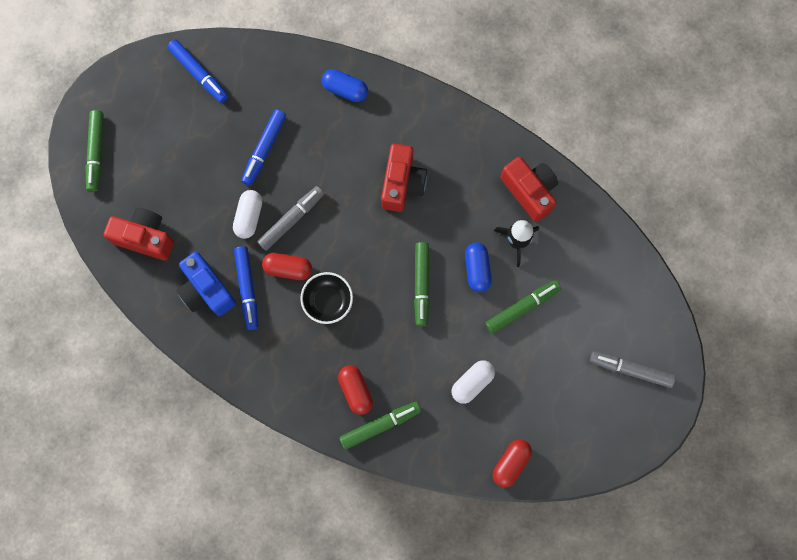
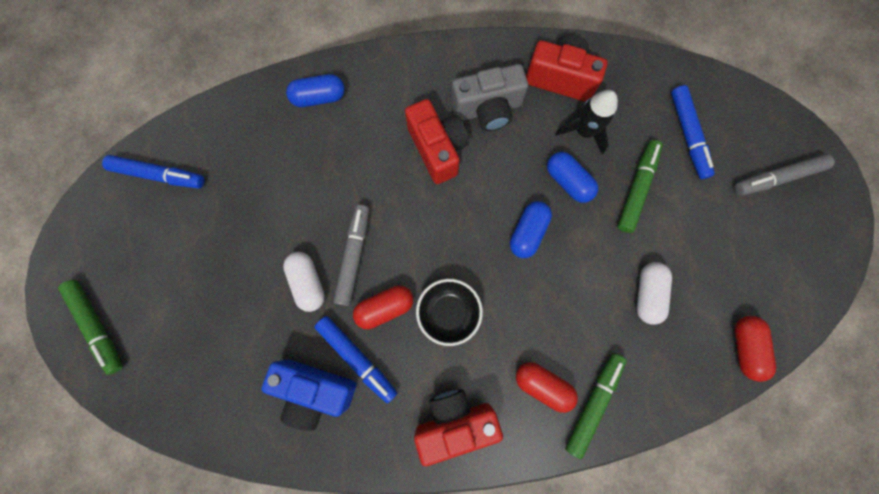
camera: 35 degrees left, 0 degrees up
red camera [104,208,174,260] -> red camera moved to [414,389,503,466]
blue marker [241,109,286,186] -> blue marker moved to [671,85,715,179]
green marker [414,242,430,326] -> blue capsule [510,201,552,258]
none -> grey camera [451,64,528,131]

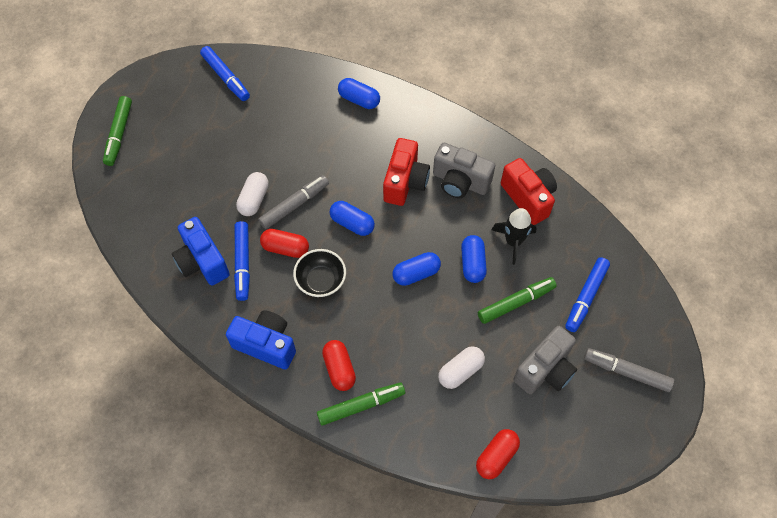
camera: 40 degrees right, 15 degrees down
red camera [414,389,503,466] -> blue camera [226,310,296,370]
none -> blue capsule [329,201,375,236]
none -> grey camera [513,326,577,394]

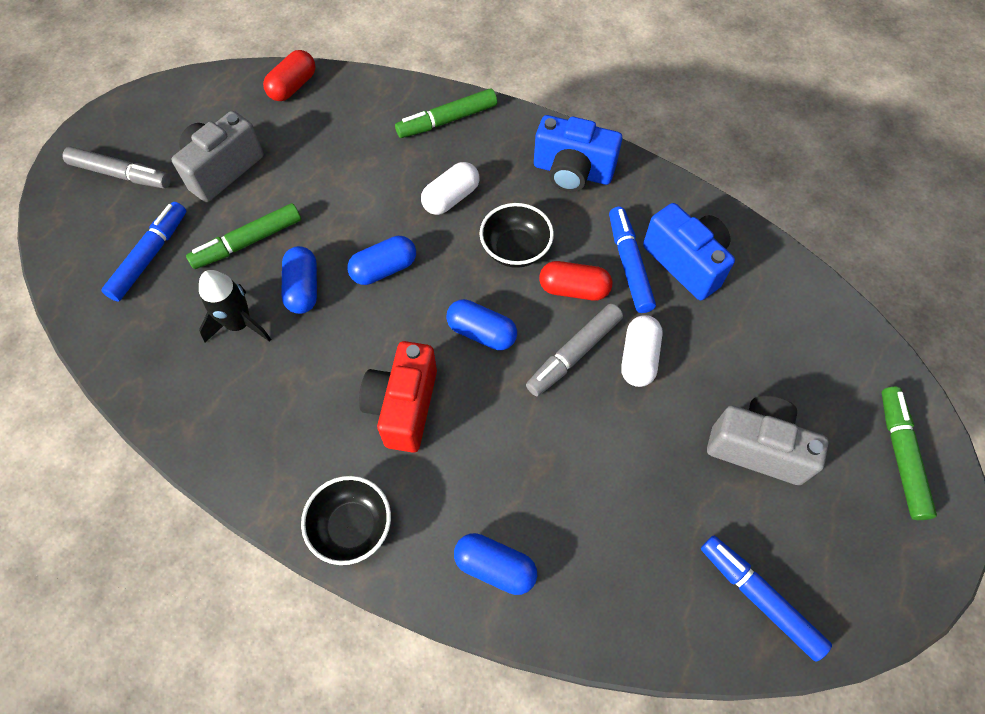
camera: 175 degrees right, 0 degrees up
red capsule [322,340,356,391] -> none
grey camera [433,143,495,198] -> grey camera moved to [707,396,829,485]
white capsule [438,346,485,389] -> white capsule moved to [421,162,480,215]
red camera [501,158,557,225] -> none
none -> black bowl [301,476,391,565]

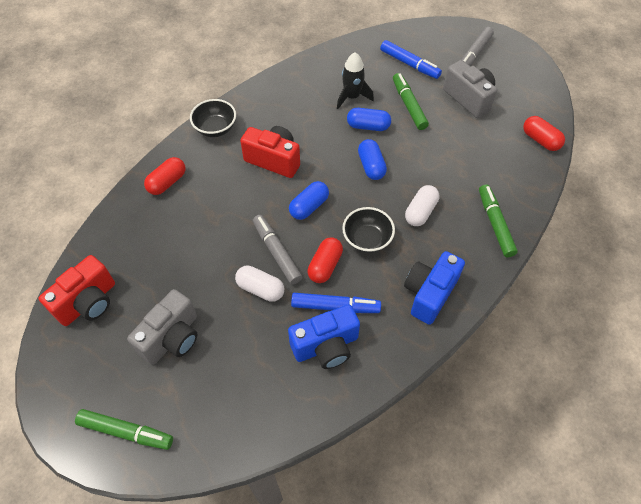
camera: 105 degrees right, 5 degrees down
white capsule [421,162,480,215] -> white capsule turned 60 degrees clockwise [405,185,439,226]
blue capsule [454,533,537,595] -> red capsule [144,157,186,195]
blue marker [701,535,832,662] -> red camera [38,255,115,326]

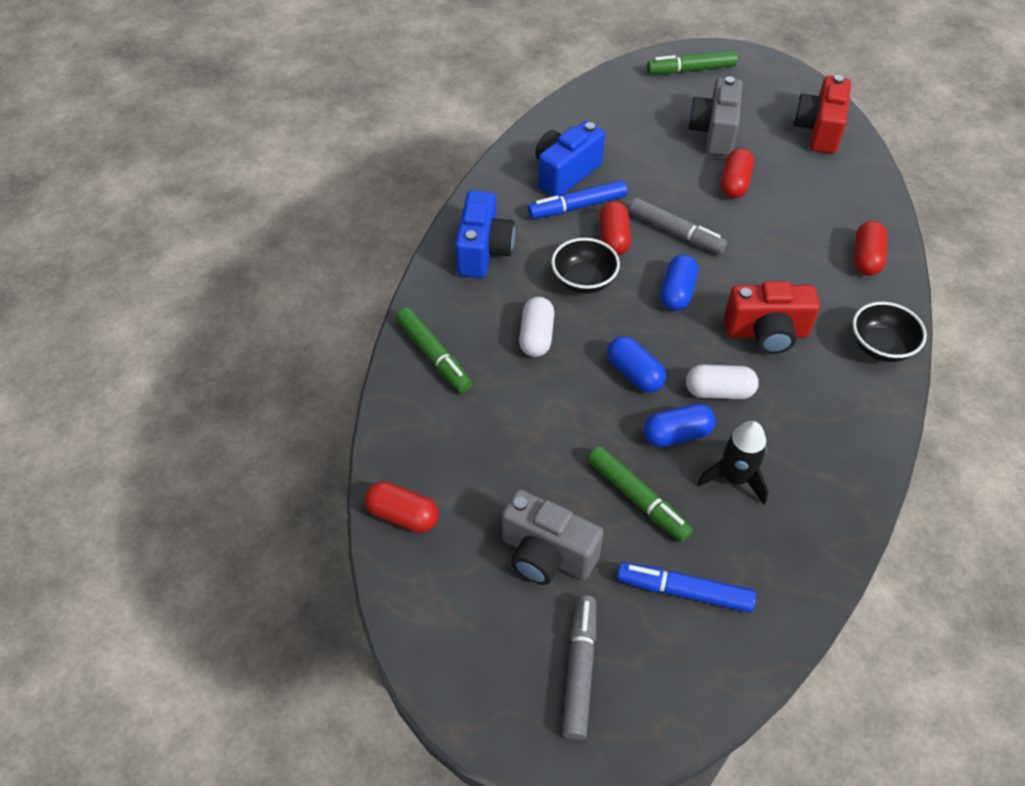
camera: 155 degrees right, 5 degrees down
white capsule [235,265,284,302] -> white capsule moved to [686,365,759,399]
none -> red capsule [720,148,754,198]

